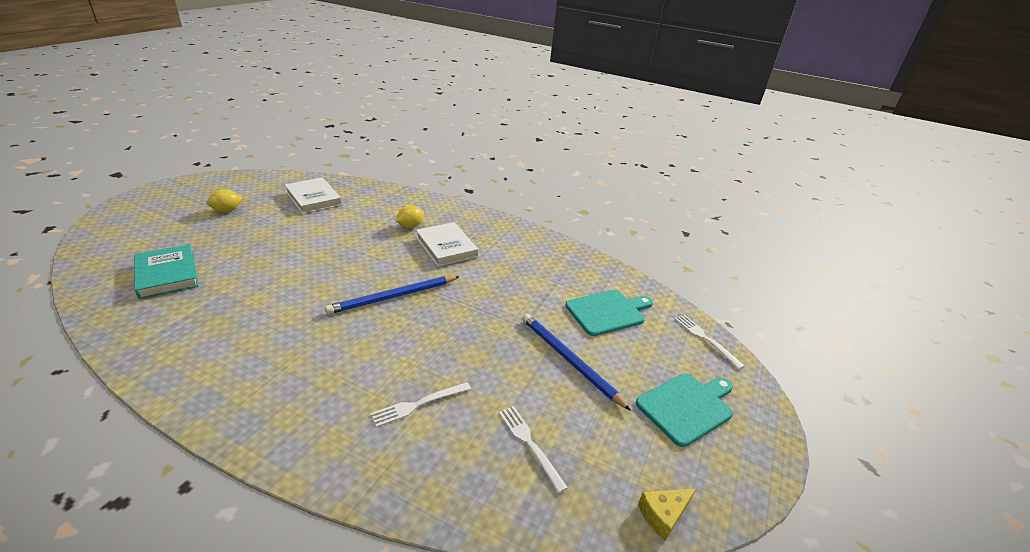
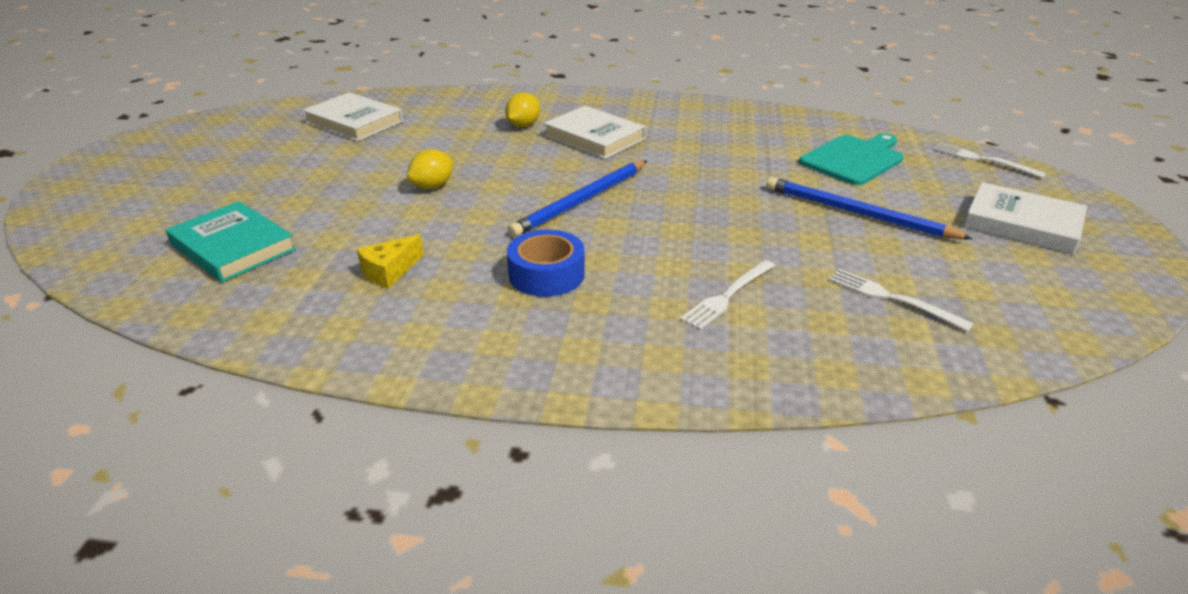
camera: 15 degrees left, 0 degrees up
yellow lemon [206,189,243,212] -> yellow lemon moved to [407,149,453,189]
turquoise cutting board [636,373,733,447] -> white book [964,182,1087,254]
yellow cheese [638,489,696,541] -> yellow cheese moved to [357,235,424,288]
none -> blue tape [507,230,585,297]

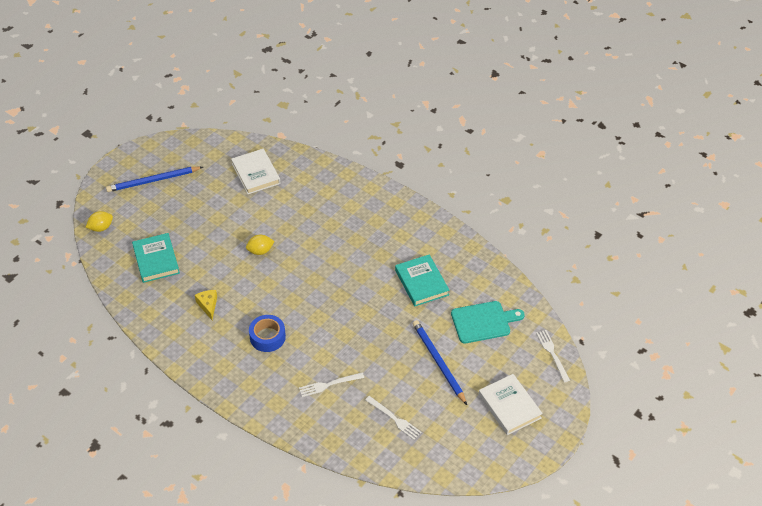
camera: 30 degrees right, 15 degrees up
yellow cheese [357,235,424,288] -> yellow cheese turned 90 degrees clockwise [195,290,217,320]
yellow lemon [505,93,540,127] -> yellow lemon moved to [86,211,113,232]
blue pencil [508,161,647,237] -> blue pencil moved to [106,167,203,192]
white book [544,106,646,159] -> none
white fork [829,269,974,332] -> white fork turned 150 degrees clockwise [365,396,422,440]
none -> turquoise book [395,254,449,306]

